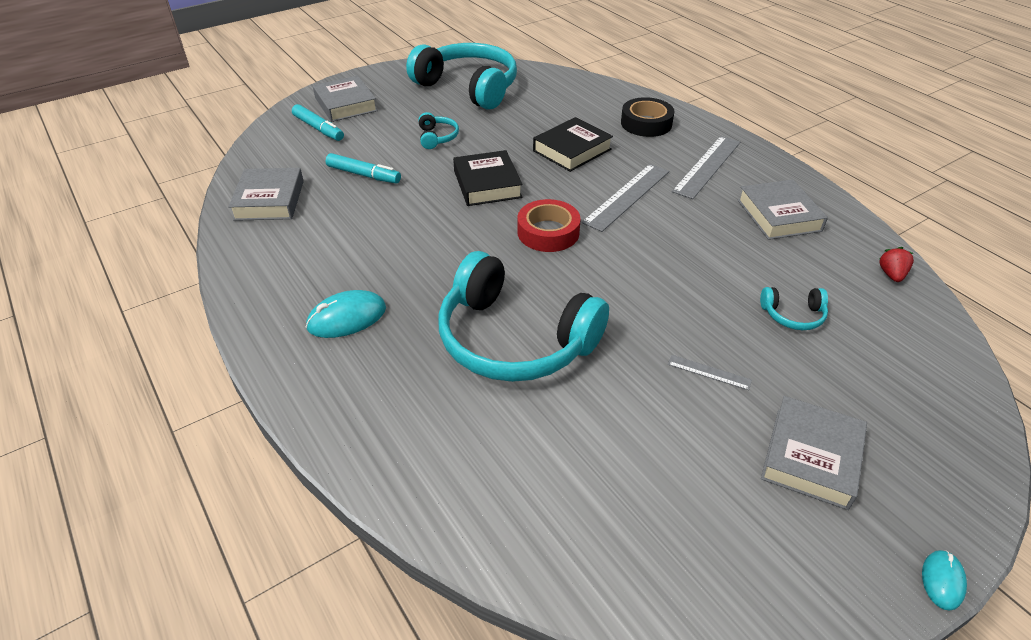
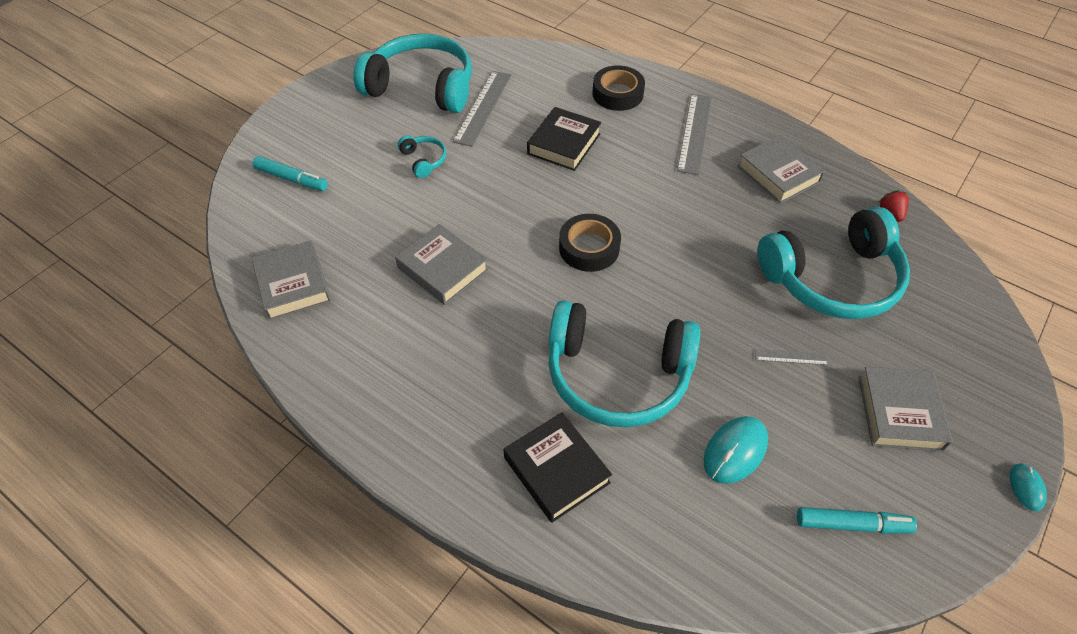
camera: 20 degrees left, 10 degrees up
turquoise mouse [306,290,386,338] -> turquoise mouse moved to [703,416,768,484]
grey book [313,76,378,122] -> grey book moved to [395,224,488,305]
turquoise marker [326,153,401,184] -> turquoise marker moved to [797,507,917,534]
black book [453,150,523,206] -> black book moved to [504,412,612,523]
red tape [517,199,581,252] -> black tape [559,214,621,272]
grey ruler [582,164,669,232] -> grey ruler moved to [453,71,512,147]
turquoise headphones [760,287,828,330] -> turquoise headphones [757,206,910,319], size x2.43

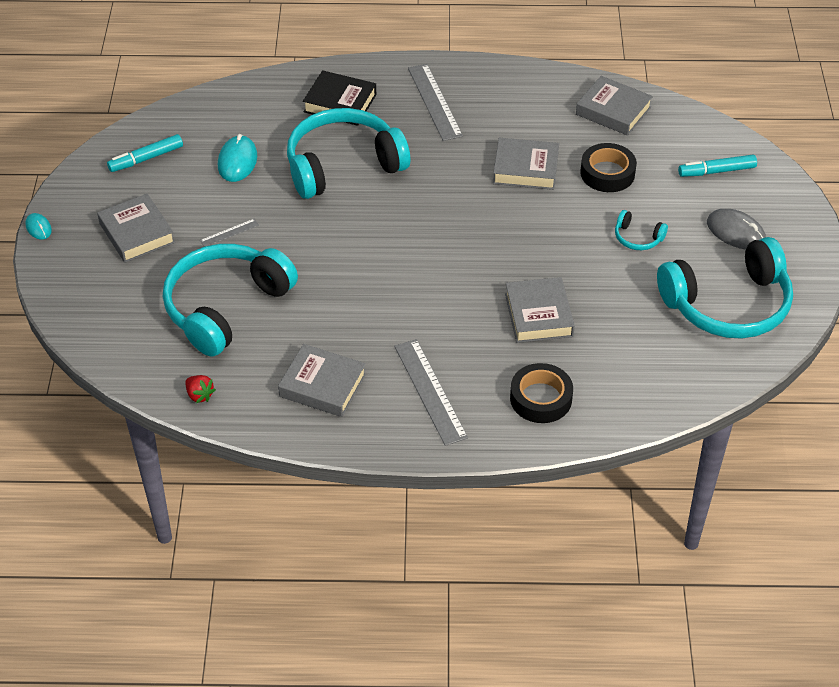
camera: 145 degrees right, 5 degrees down
grey ruler [453,71,512,147] -> grey ruler moved to [408,64,463,141]
black book [527,107,601,171] -> grey book [505,277,575,343]
black tape [559,214,621,272] -> black tape moved to [580,143,637,192]
none -> grey mouse [707,209,766,250]

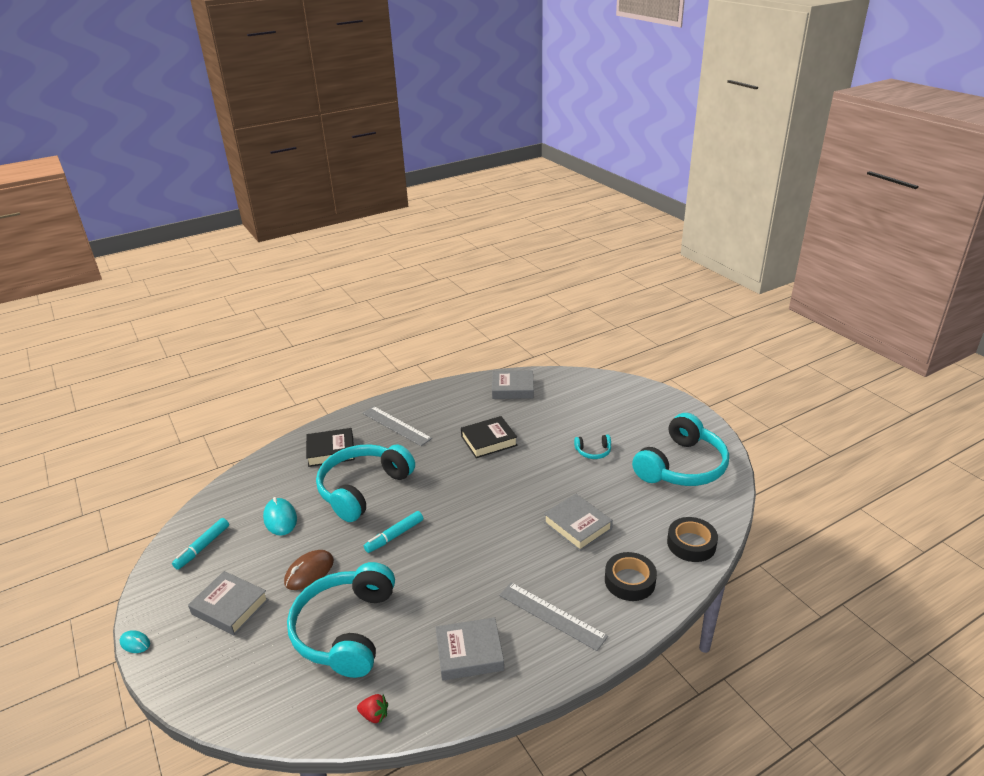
camera: 30 degrees left, 15 degrees down
grey ruler [200,219,259,247] -> brown mouse [284,550,334,590]
grey book [493,138,559,190] -> black book [461,416,518,458]
black tape [580,143,637,192] -> black tape moved to [667,517,718,562]
turquoise marker [678,155,757,177] -> turquoise marker moved to [364,511,423,553]
grey mouse [707,209,766,250] -> none

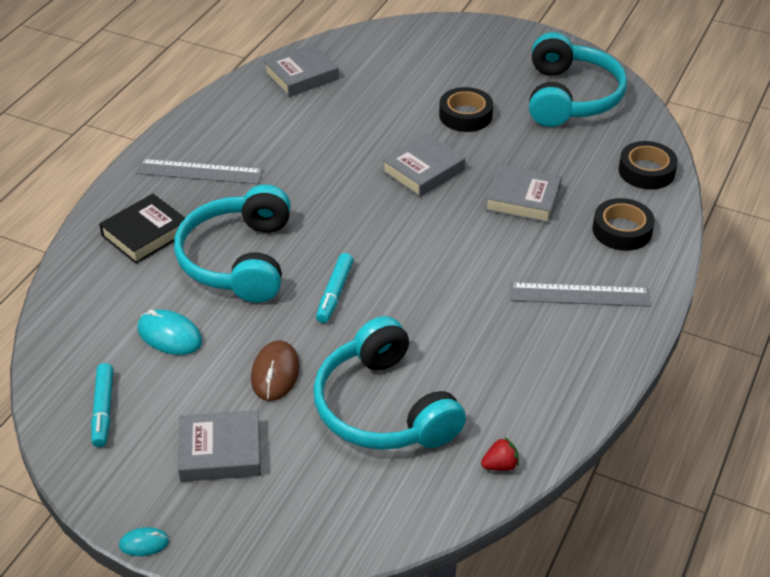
camera: 35 degrees left, 10 degrees up
grey book [435,617,504,681] -> grey book moved to [382,133,465,197]
black book [461,416,518,458] -> none
turquoise headphones [574,435,611,459] -> black tape [439,87,493,132]

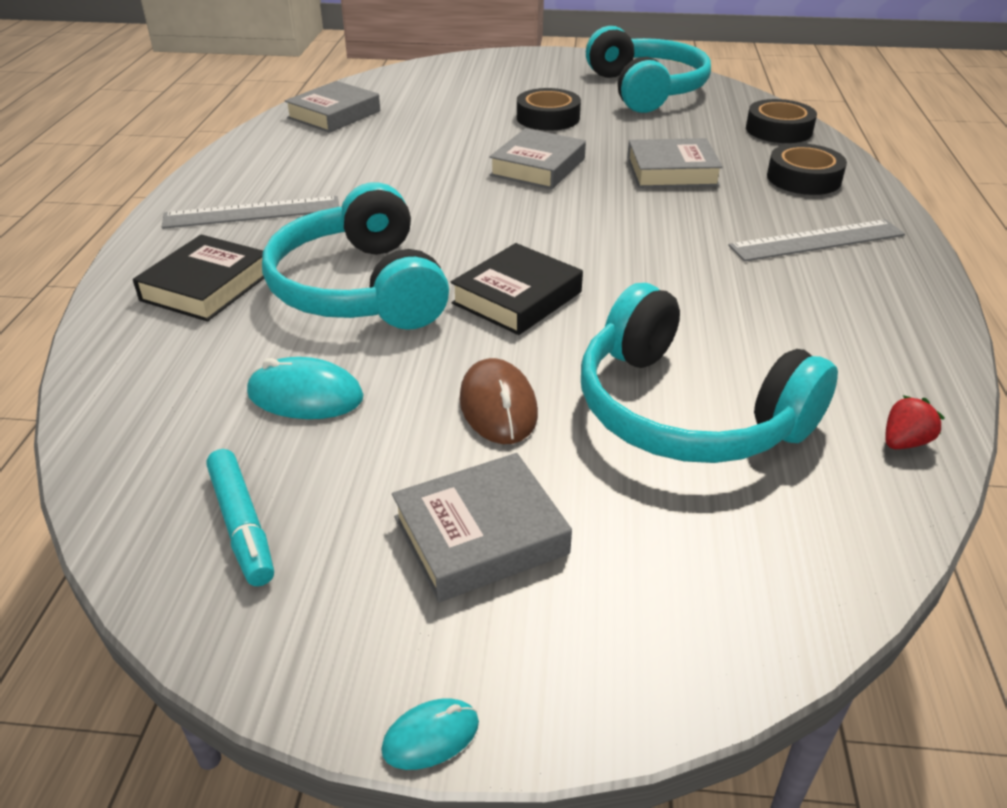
camera: 20 degrees left, 5 degrees down
turquoise marker [316,253,353,323] -> black book [451,243,583,335]

